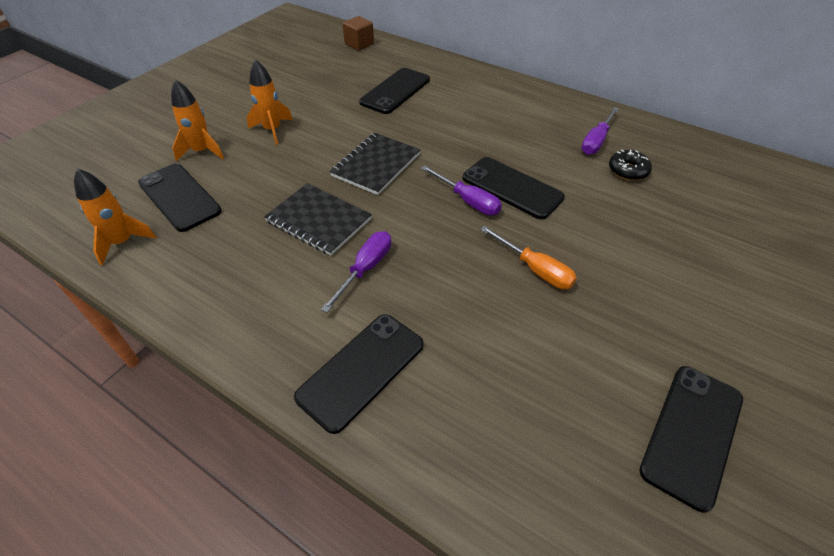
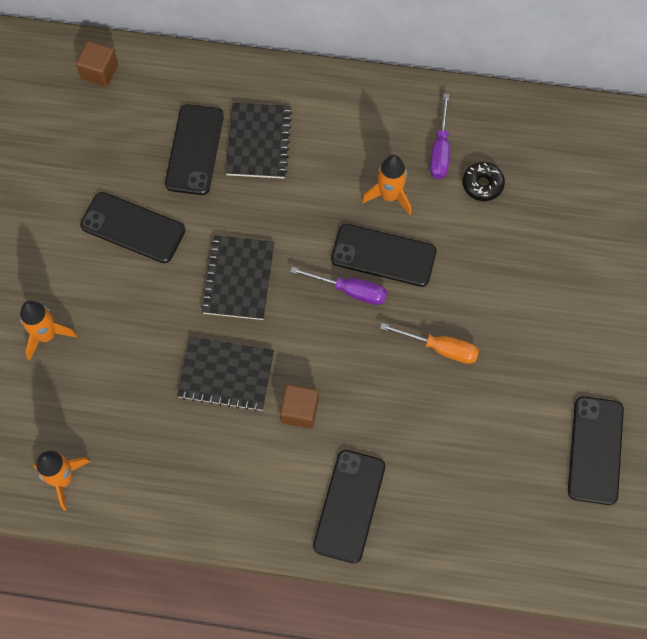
camera: 25 degrees left, 20 degrees up
black phone [138,164,222,232] -> black phone moved to [80,192,185,263]
orange rocket [247,59,293,145] -> orange rocket moved to [362,155,411,215]
purple screwdriver [321,231,391,313] -> brown cube [280,384,319,429]
none -> black notebook [225,103,292,179]

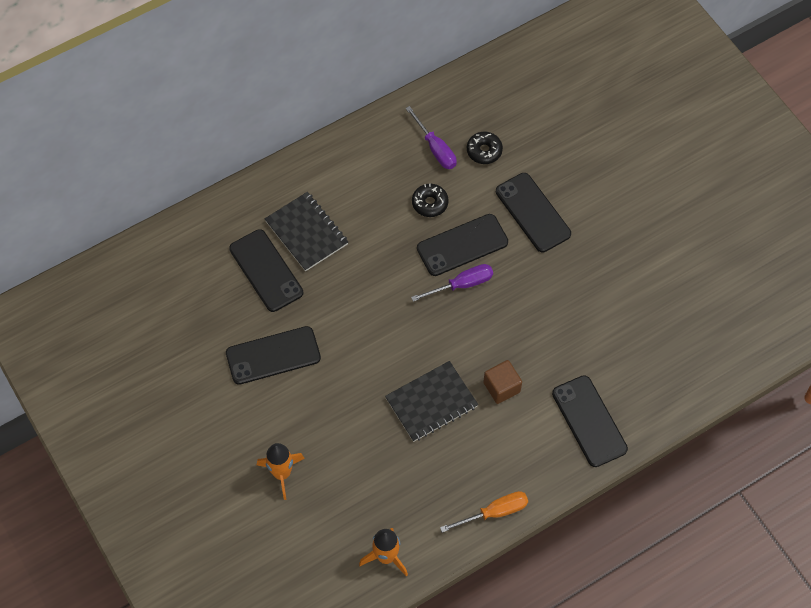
camera: 40 degrees left, 5 degrees down
brown cube [76,41,118,87] -> none
black notebook [201,235,274,320] -> none
orange rocket [362,155,411,215] -> black donut [412,184,449,217]
orange screwdriver [380,323,479,364] -> orange screwdriver moved to [440,491,528,533]
black phone [568,396,624,505] -> black phone moved to [496,173,571,252]

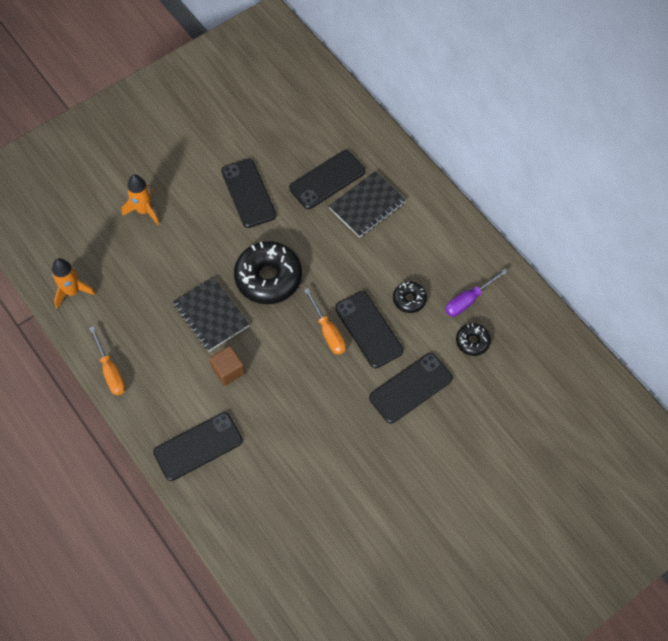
camera: 85 degrees right, 0 degrees up
purple screwdriver [411,264,493,302] -> orange screwdriver [304,288,346,355]
none -> black donut [234,241,302,304]

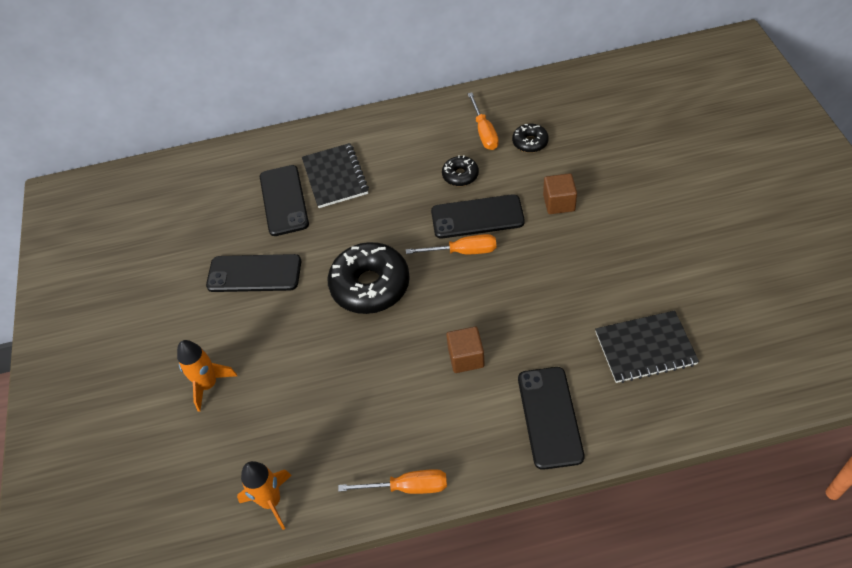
camera: 60 degrees left, 10 degrees down
black notebook [173,277,249,351] -> black notebook moved to [595,310,699,383]
black phone [369,353,453,423] -> brown cube [543,173,577,214]
purple screwdriver [445,269,508,317] -> orange screwdriver [468,92,499,150]

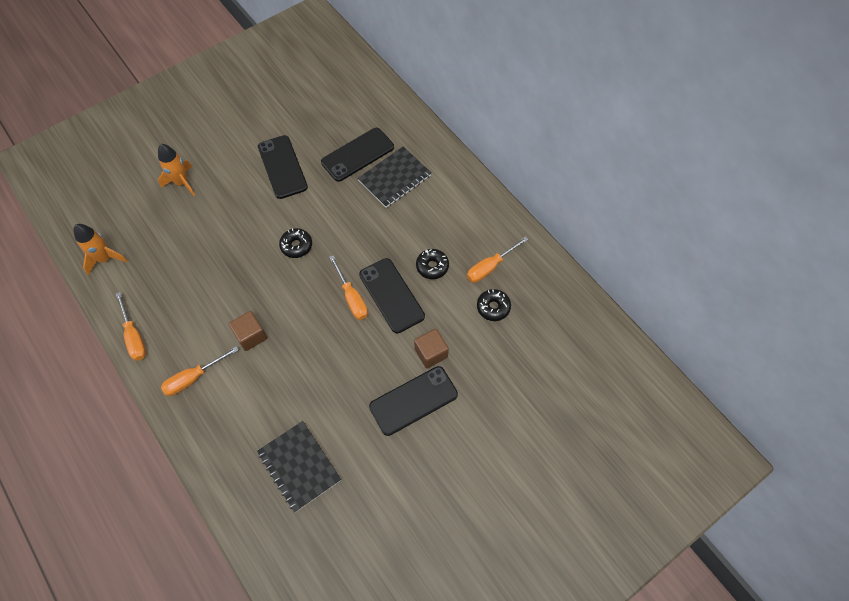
camera: 60 degrees right, 10 degrees up
black donut [328,242,410,314] -> black donut [279,228,312,258], size x0.50
black phone [518,367,585,470] -> black phone moved to [369,366,458,436]
none -> orange screwdriver [161,346,238,396]

